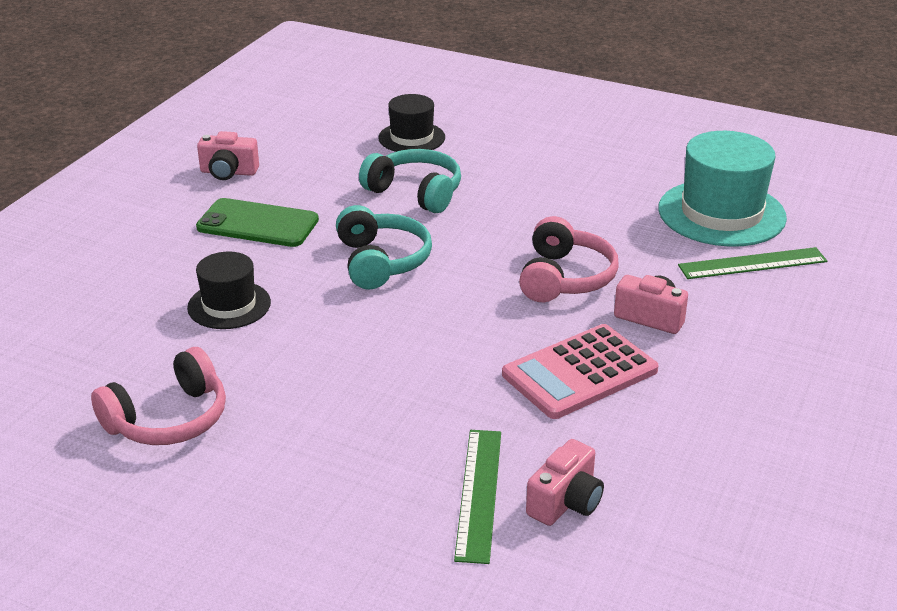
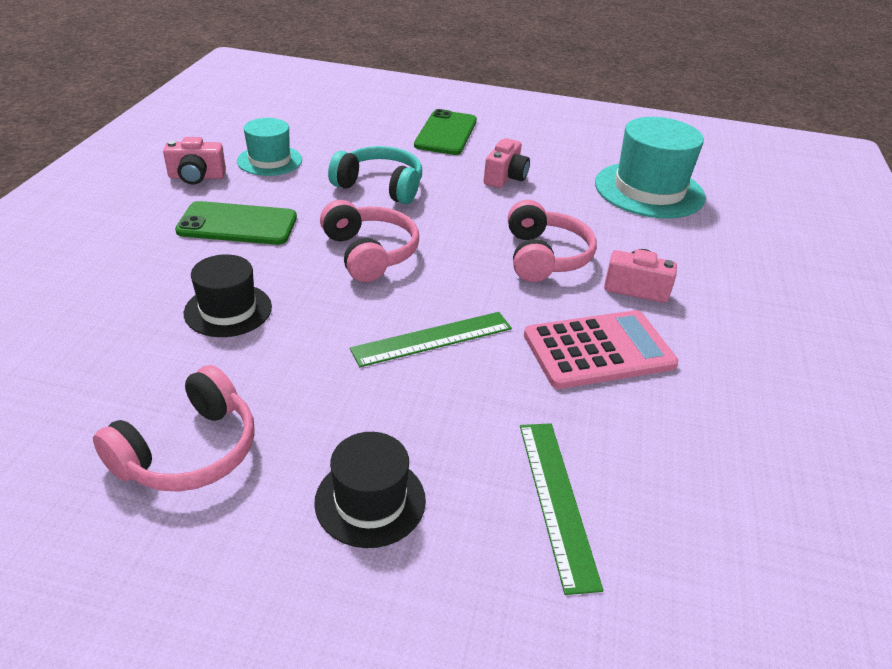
camera: 15 degrees left, 5 degrees up
turquoise headphones [336,205,432,289] -> pink headphones [320,200,419,282]
black hat [378,94,445,152] -> black hat moved to [314,432,426,548]
pink calculator [502,324,658,419] -> pink calculator turned 150 degrees counterclockwise [524,310,679,389]
pink camera [526,439,604,526] -> pink camera moved to [484,138,530,188]
green ruler [678,247,827,279] -> green ruler moved to [350,312,512,367]
none -> turquoise hat [237,118,302,176]
none -> green phone [414,109,477,155]

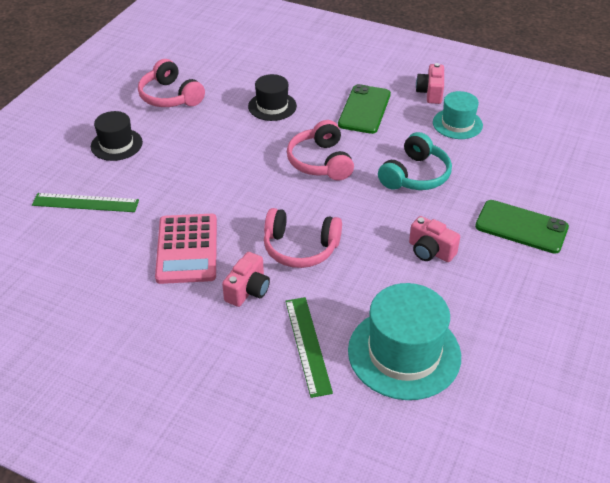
camera: 105 degrees right, 5 degrees up
pink headphones [320,200,419,282] -> pink headphones turned 90 degrees clockwise [287,120,354,181]
green ruler [350,312,512,367] -> green ruler moved to [285,297,333,398]

